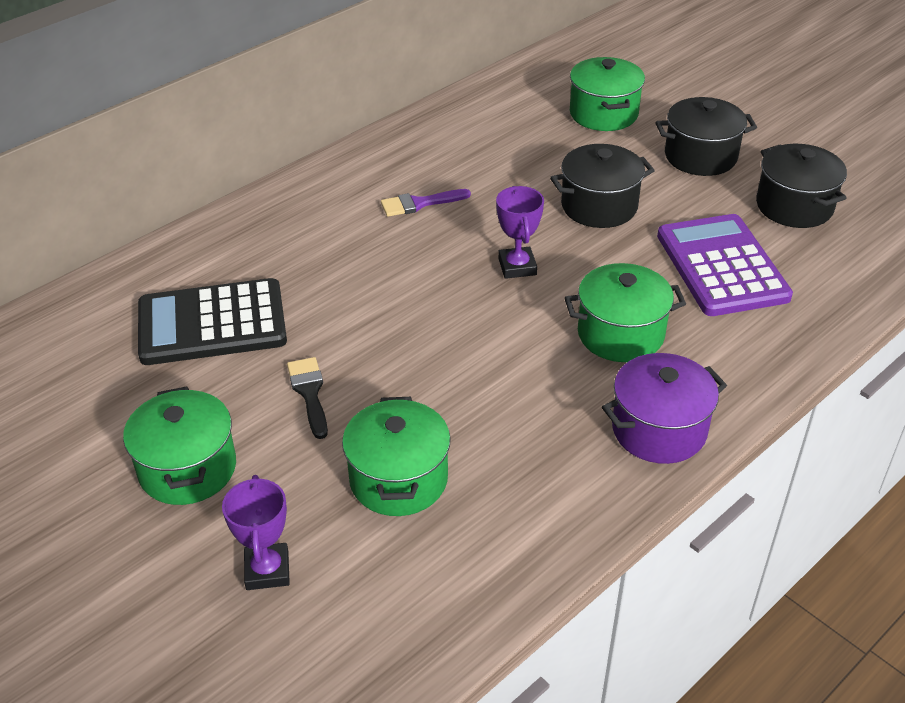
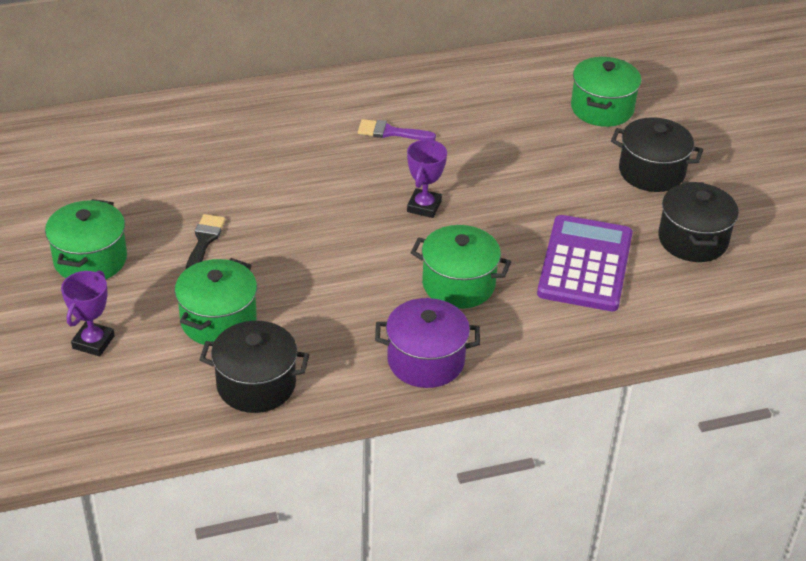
camera: 25 degrees right, 0 degrees up
black calculator [138,278,287,365] -> none
black pot [550,144,655,228] -> black pot moved to [199,321,309,413]

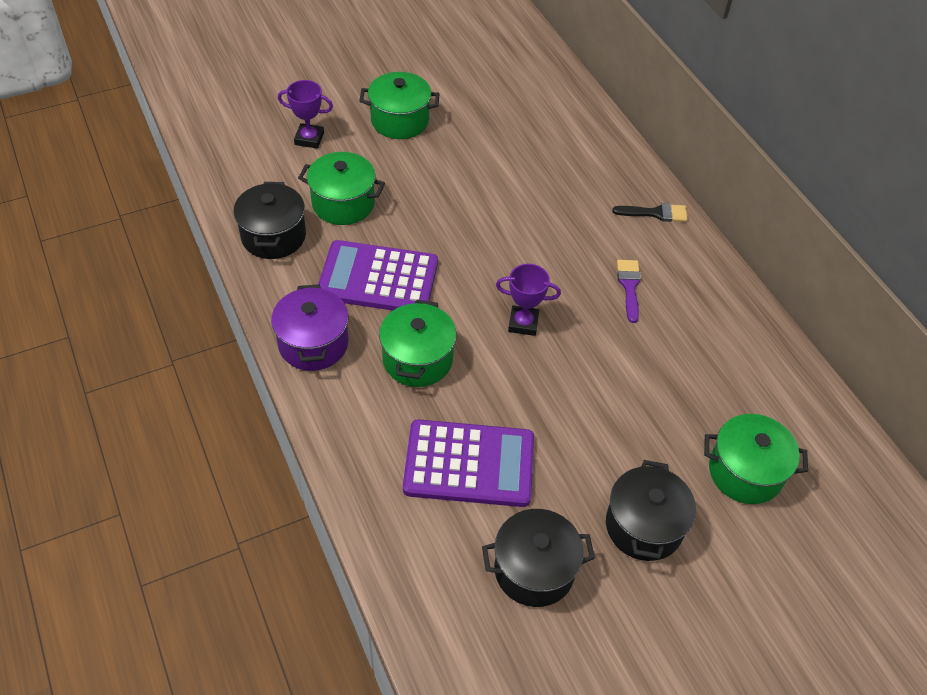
camera: 80 degrees right, 10 degrees up
black brush [186,214,225,269] -> black brush moved to [613,203,688,222]
none -> purple calculator [318,240,438,310]

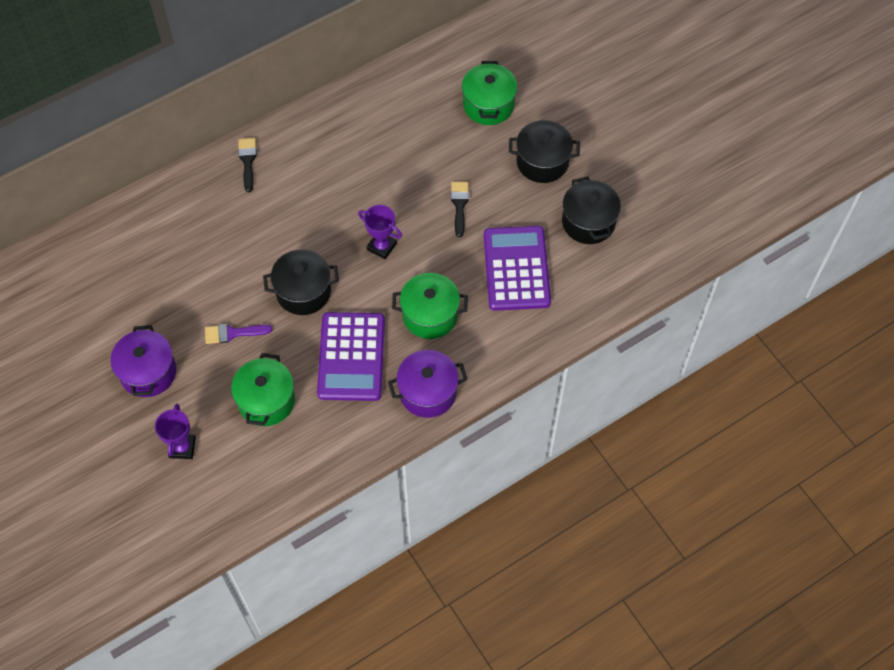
camera: 95 degrees left, 10 degrees up
black pot [234,182,306,259] -> black pot moved to [263,250,339,315]
green pot [359,72,440,139] -> purple pot [110,325,177,397]
purple trophy [496,264,561,336] -> purple trophy turned 60 degrees counterclockwise [358,205,402,259]
purple brush [617,260,641,323] -> purple brush moved to [205,324,272,344]
none -> black brush [451,181,469,237]

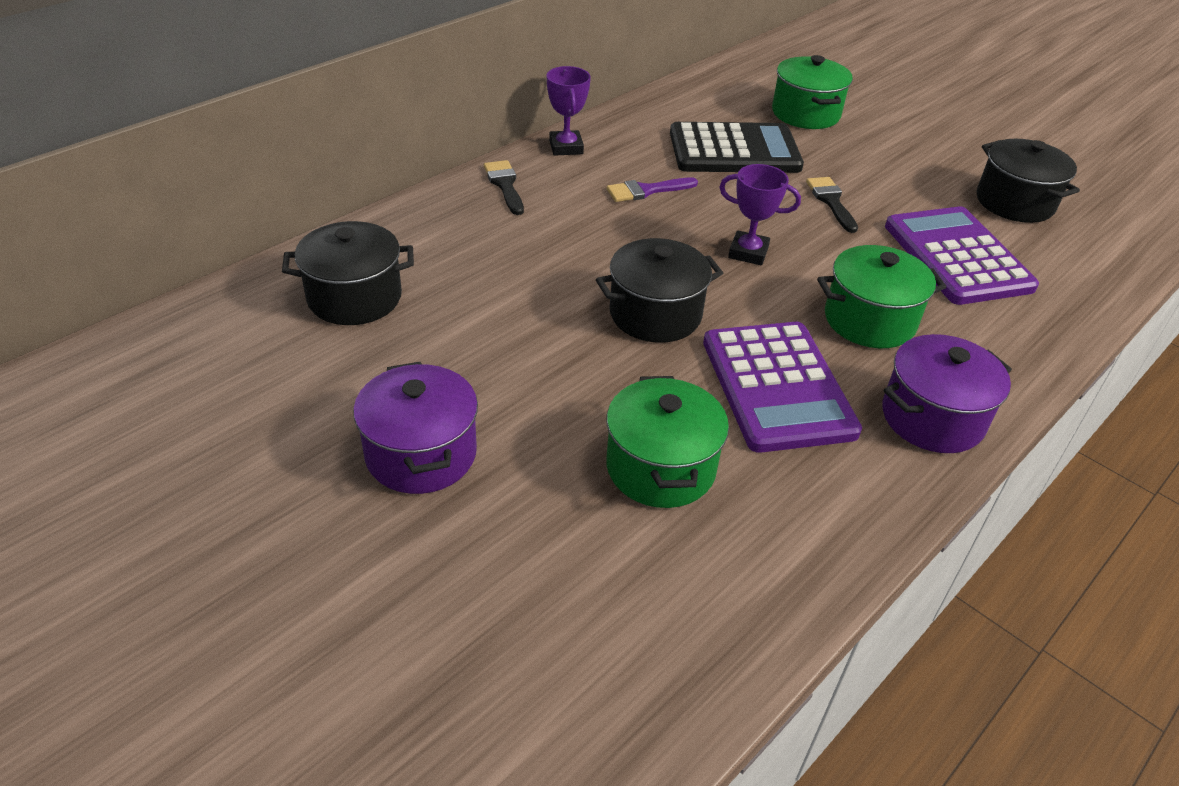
camera: 15 degrees left, 20 degrees down
purple trophy [155,404,196,459] -> purple trophy moved to [546,66,591,156]
purple brush [205,324,272,344] -> purple brush moved to [607,177,698,202]
black pot [509,120,580,183] -> black pot moved to [282,221,414,325]
none -> black calculator [670,122,804,173]

